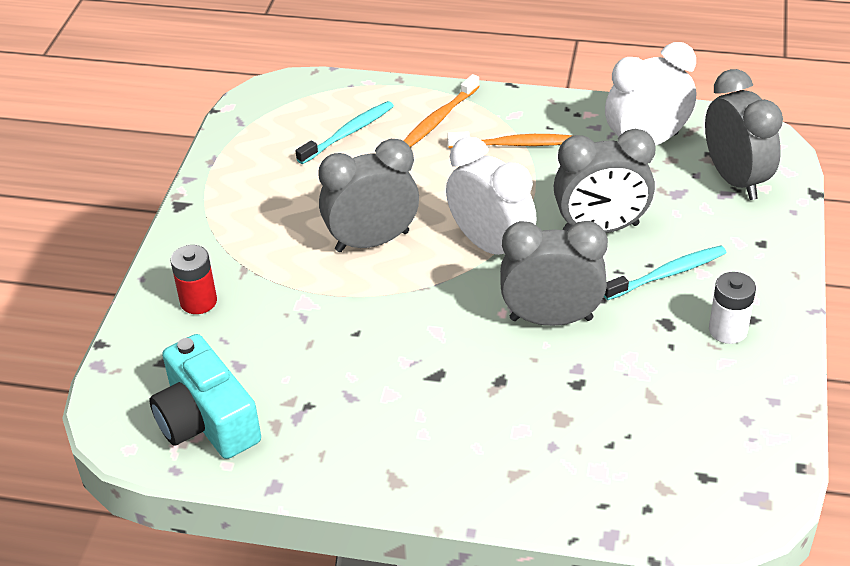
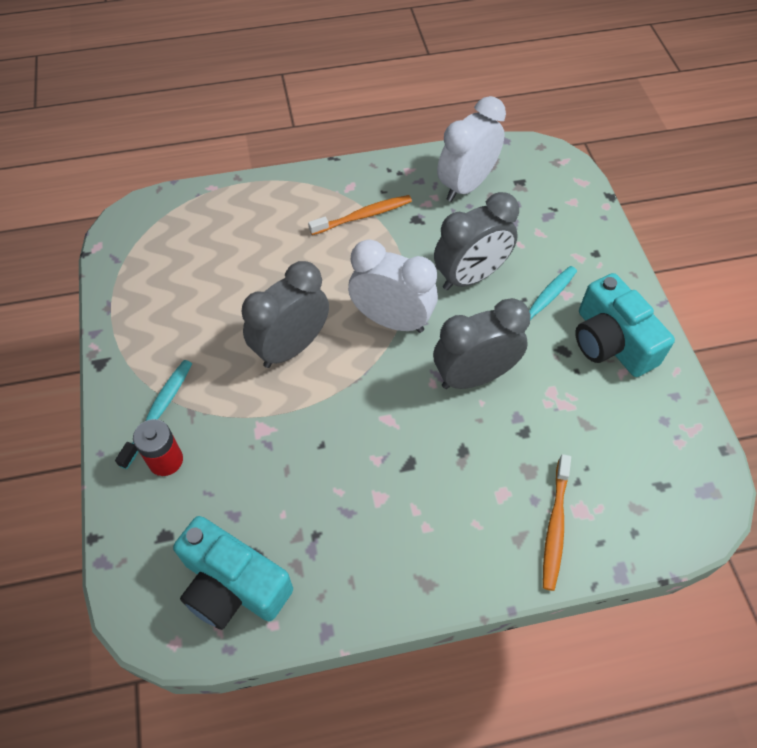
camera: 25 degrees left, 15 degrees up
turquoise toothbrush [296,101,394,164] -> turquoise toothbrush moved to [115,360,192,469]
orange toothbrush [404,74,480,147] -> orange toothbrush moved to [543,454,571,591]
grey clock [705,69,783,200] -> none
white battery [709,272,756,344] -> turquoise camera [575,273,675,377]

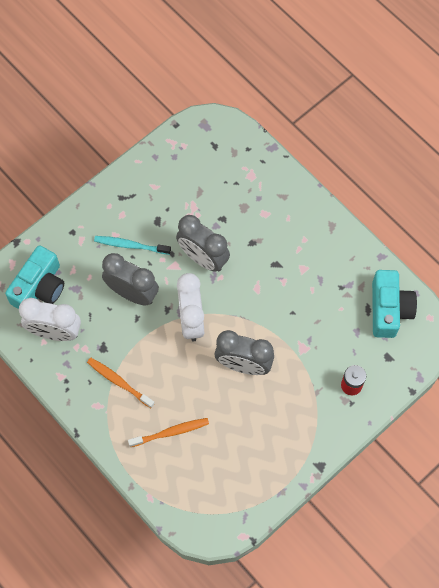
camera: 120 degrees left, 10 degrees up
turquoise toothbrush [115,360,192,469] -> none
orange toothbrush [543,454,571,591] -> orange toothbrush moved to [128,418,209,447]
turquoise camera [575,273,675,377] -> turquoise camera moved to [5,245,64,309]

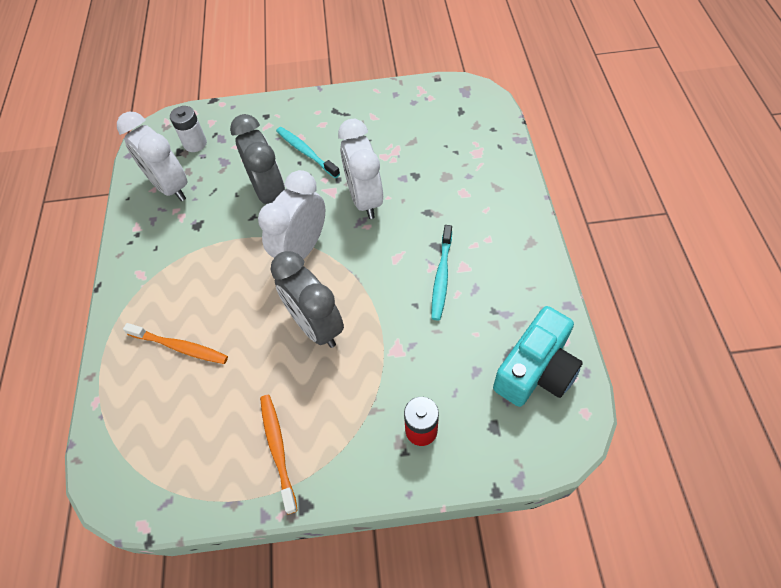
camera: 40 degrees right, 10 degrees down
turquoise camera [5,245,64,309] -> white battery [170,106,207,152]
orange toothbrush [87,358,155,408] -> orange toothbrush moved to [260,395,298,514]
grey clock [176,215,230,272] -> white clock [338,119,383,219]
none -> turquoise toothbrush [431,225,452,321]

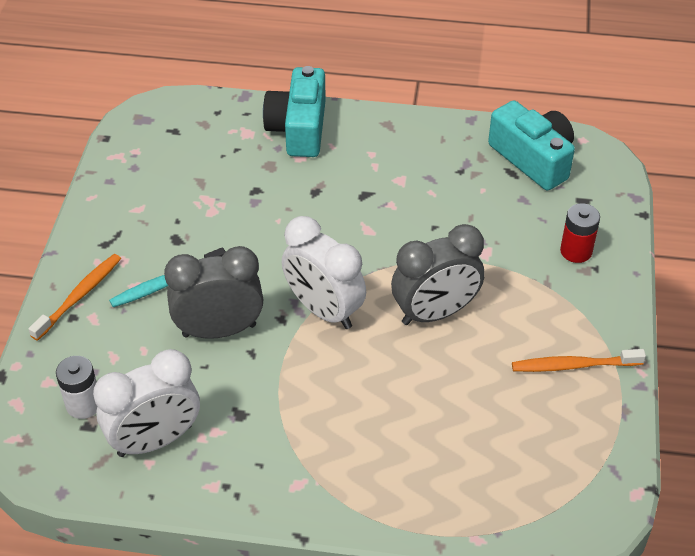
camera: 80 degrees left, 10 degrees down
orange toothbrush [123,323,228,364] -> orange toothbrush moved to [28,254,121,341]
white clock [338,119,383,219] -> none
turquoise toothbrush [431,225,452,321] -> none
none -> turquoise camera [263,66,326,157]

